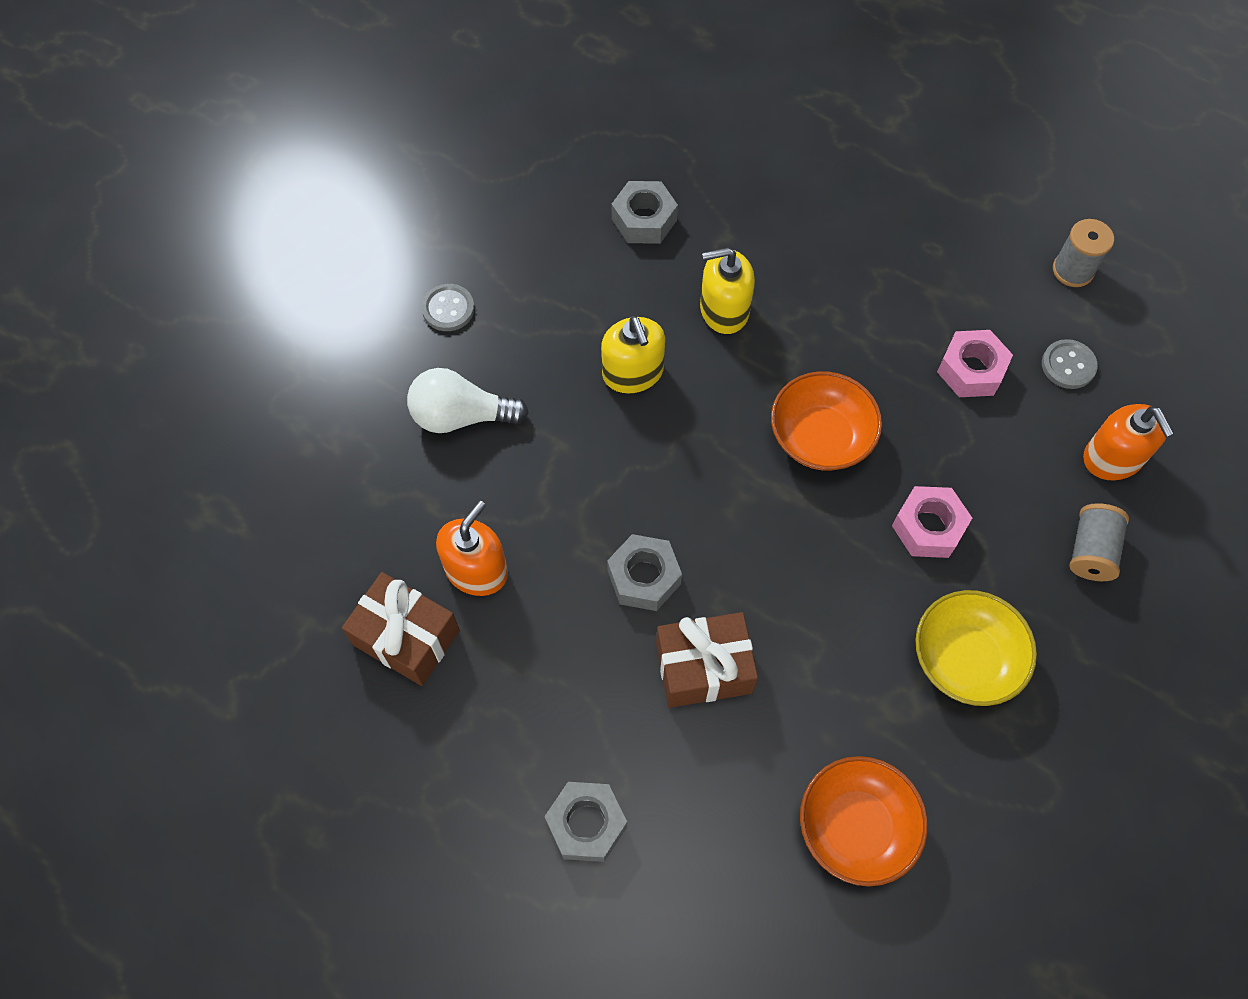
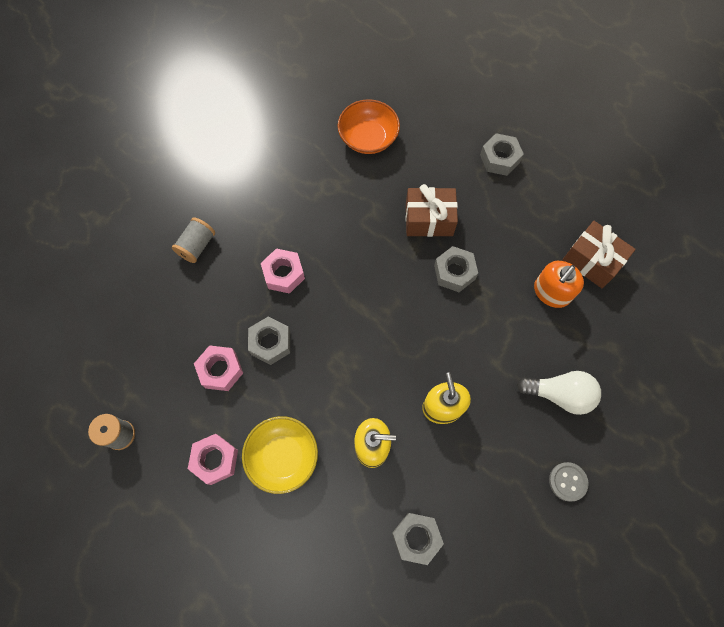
camera: 170 degrees left, 5 degrees up
orange bowl [771,371,882,470] -> none
yellow bowl [915,590,1037,706] -> yellow bowl moved to [242,416,318,494]
grey button [1042,339,1098,389] -> none
orange soap dispenser [1083,404,1174,481] -> none
none -> pink nut [188,434,238,485]
none -> grey nut [248,317,290,365]

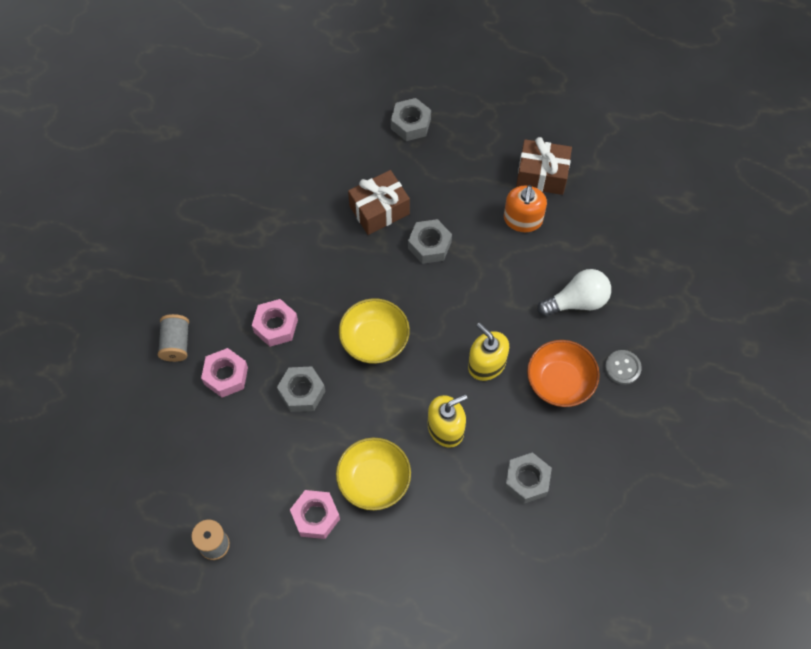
camera: 30 degrees left, 5 degrees down
pink nut [194,345,243,391] -> pink nut moved to [201,348,248,398]
orange bowl [338,99,400,154] -> orange bowl moved to [527,340,600,407]
none -> yellow bowl [339,298,410,364]

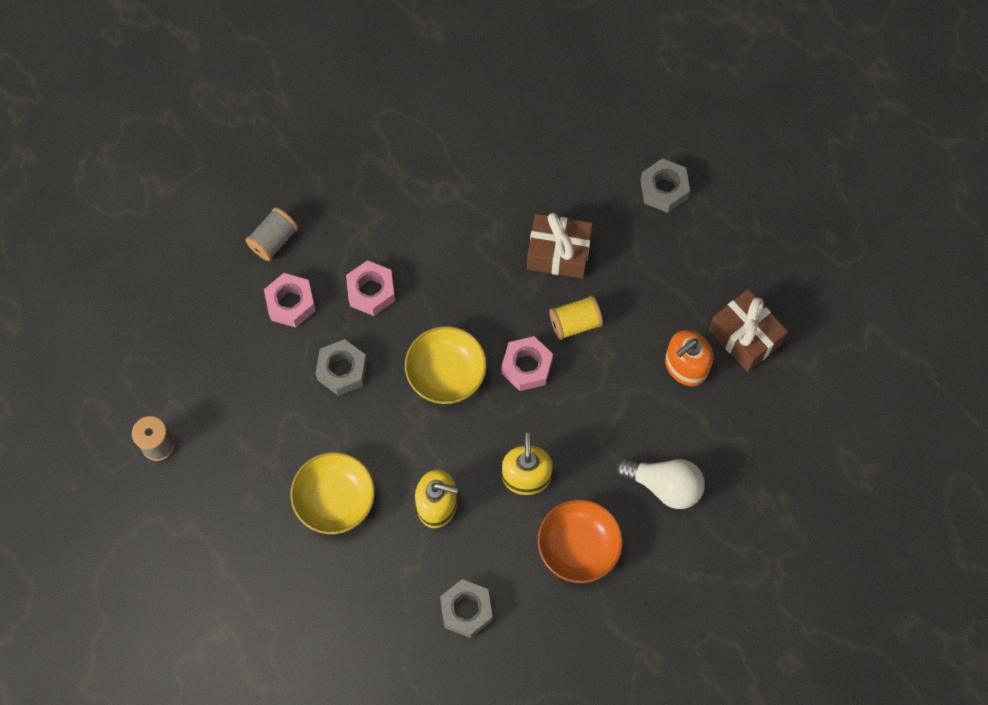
camera: 40 degrees right, 5 degrees up
pink nut [290,490,340,539] -> pink nut moved to [501,336,553,391]
grey nut [408,219,452,264] -> yellow spool [549,295,603,340]
grey button [605,350,642,385] -> none

